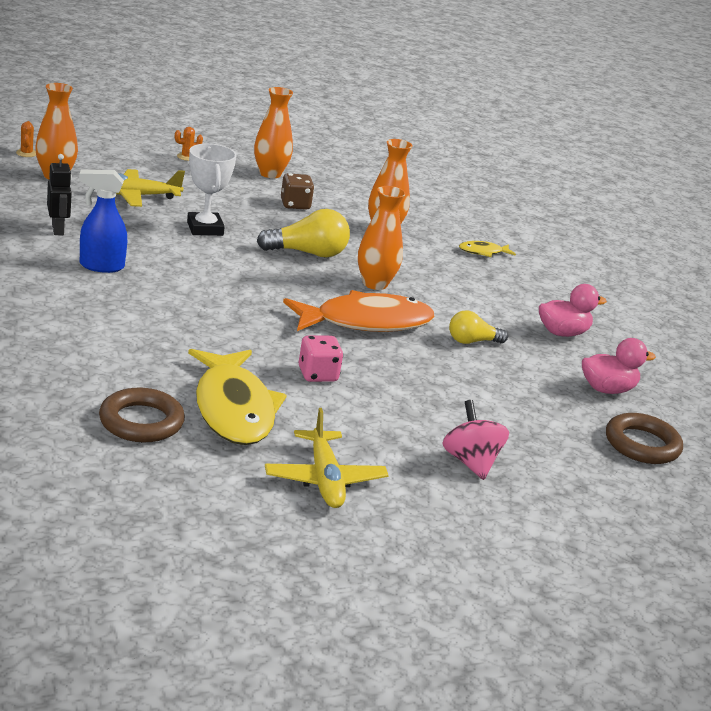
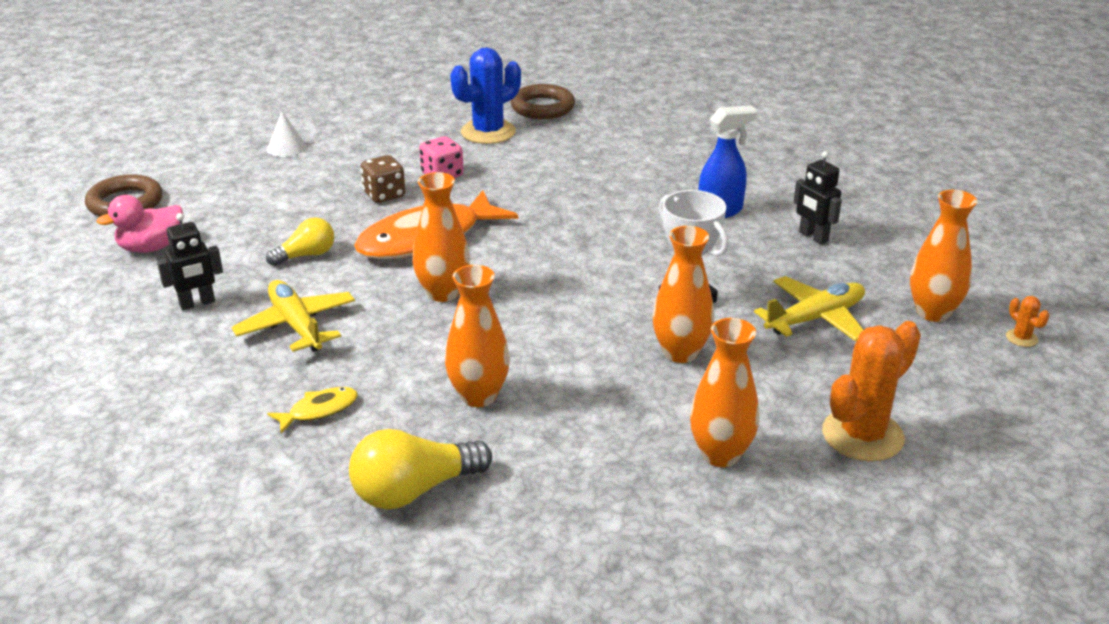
camera: 165 degrees right, 5 degrees up
orange cactus [175,127,203,161] -> orange cactus [822,321,921,461], size x2.35
yellow fish [188,349,287,445] -> blue cactus [451,47,521,144]
yellow light bulb [257,209,350,258] -> yellow light bulb moved to [349,429,492,509]
yellow plane [265,408,389,508] -> yellow plane moved to [231,280,355,352]
brown dice [281,173,314,210] -> brown dice moved to [361,155,405,203]
pink spinning top [442,400,509,480] -> white cone [267,111,307,157]
pink duck [539,284,607,337] -> black robot [157,213,223,310]
none -> orange vase [652,226,714,363]

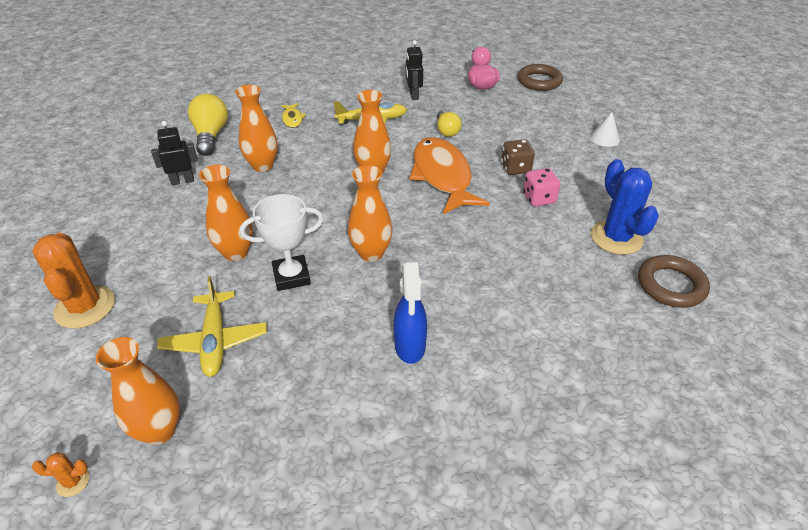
camera: 110 degrees right, 10 degrees up
orange vase [690,318,760,467] -> orange vase moved to [348,165,392,262]
black robot [793,151,842,244] -> black robot moved to [151,121,198,185]

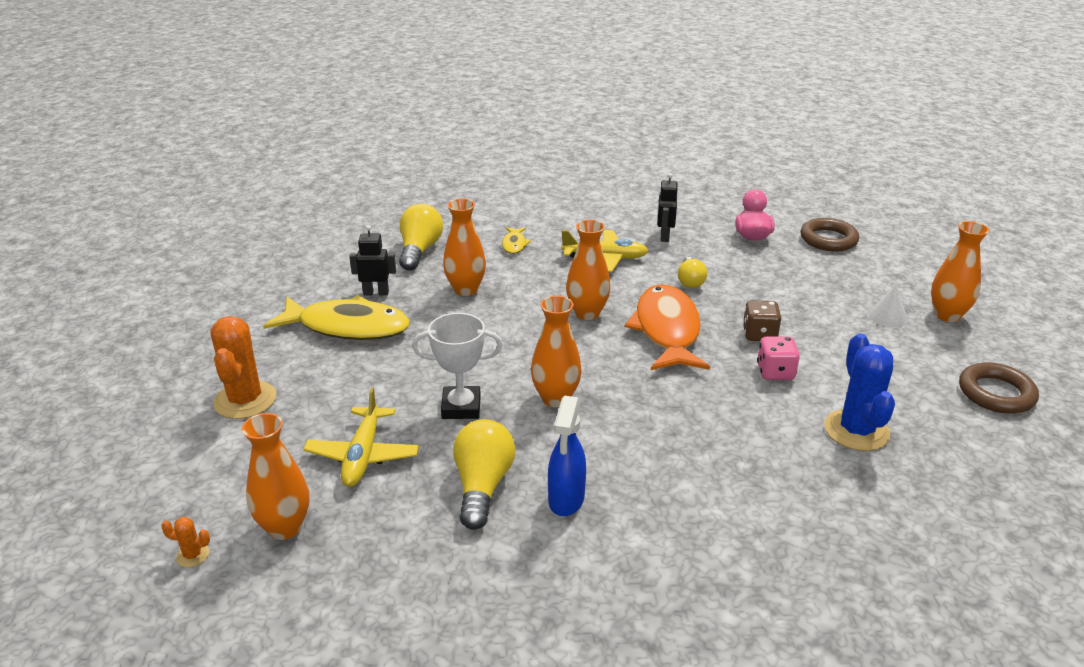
camera: 15 degrees right, 10 degrees down
orange vase [199,165,253,261] -> orange vase moved to [931,221,989,322]
brown ring [638,255,710,308] -> brown ring moved to [959,362,1039,414]
none -> yellow fish [263,295,410,340]
none -> yellow light bulb [453,419,515,530]

